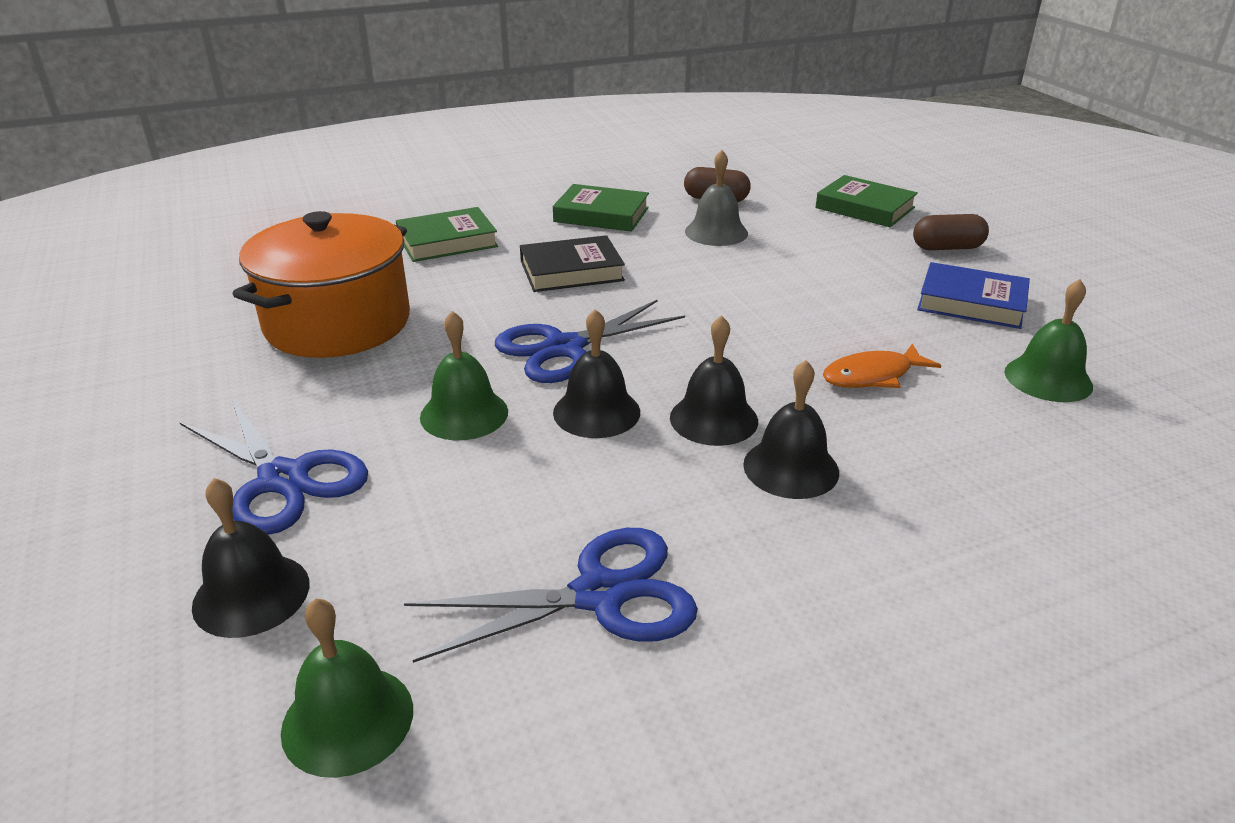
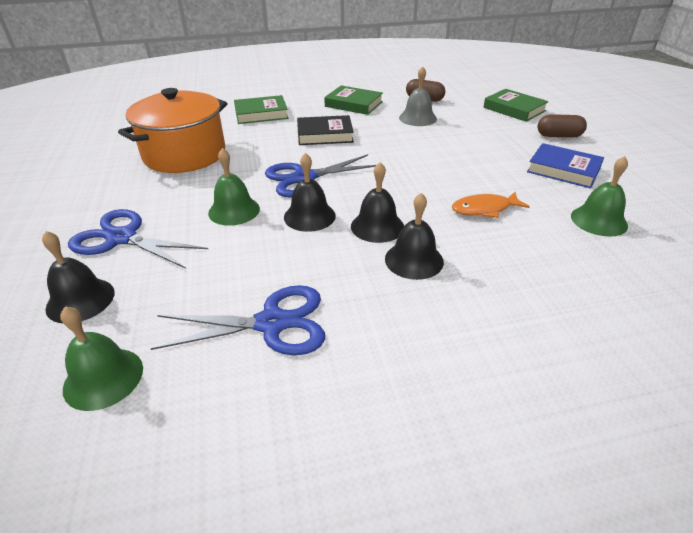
camera: 10 degrees right, 5 degrees up
blue scissors [179,398,368,535] -> blue scissors turned 150 degrees clockwise [68,209,208,269]

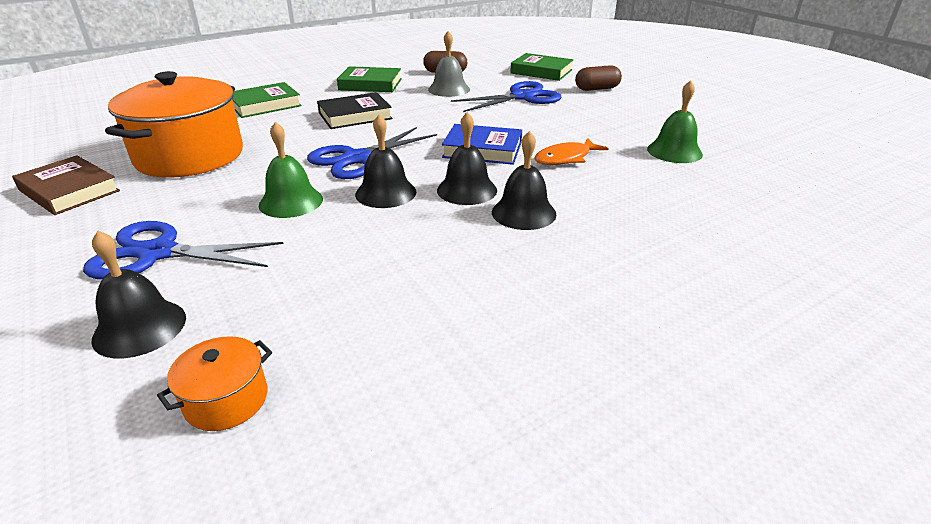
camera: 20 degrees left, 5 degrees down
green bell [60,306,143,411] -> orange pot [157,336,272,431]
blue scissors [150,285,325,356] -> blue scissors moved to [451,81,562,112]
blue book [527,143,604,188] -> blue book moved to [442,124,522,165]
none -> brown book [12,155,120,215]

